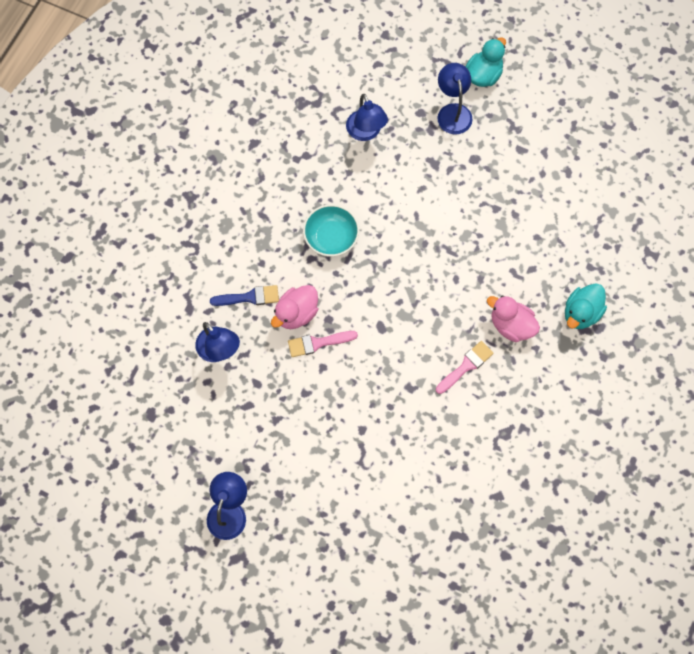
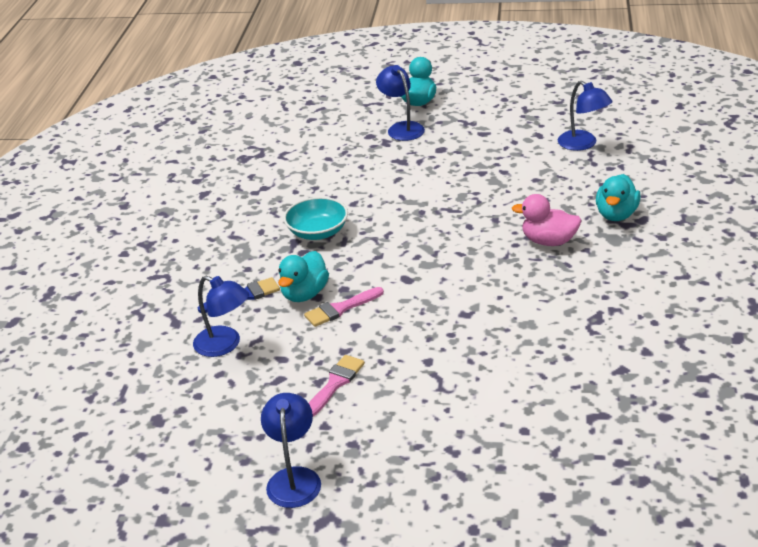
camera: 15 degrees left, 35 degrees down
pink duck [271,285,318,329] -> turquoise duck [278,251,329,302]
blue lamp [346,94,388,141] -> blue lamp moved to [558,81,613,151]
pink brush [436,341,494,394] -> pink brush moved to [309,355,365,417]

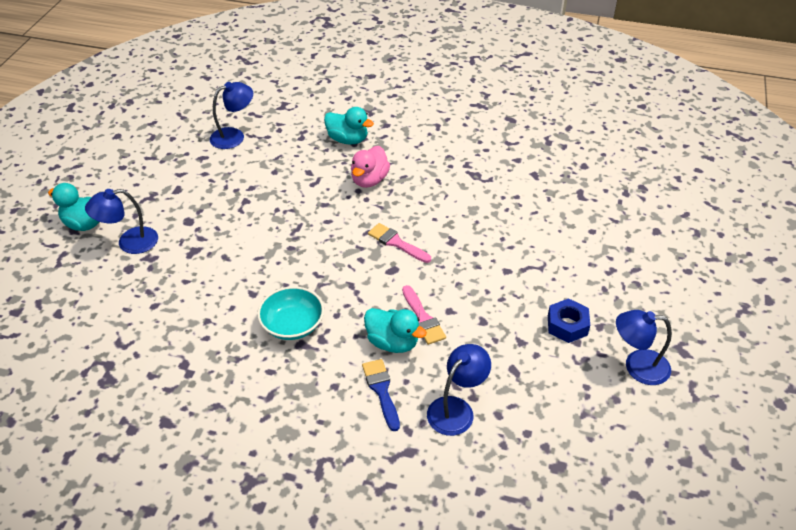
camera: 85 degrees left, 10 degrees up
pink brush [309,355,365,417] -> pink brush moved to [368,223,431,263]
none -> blue nut [548,298,590,343]

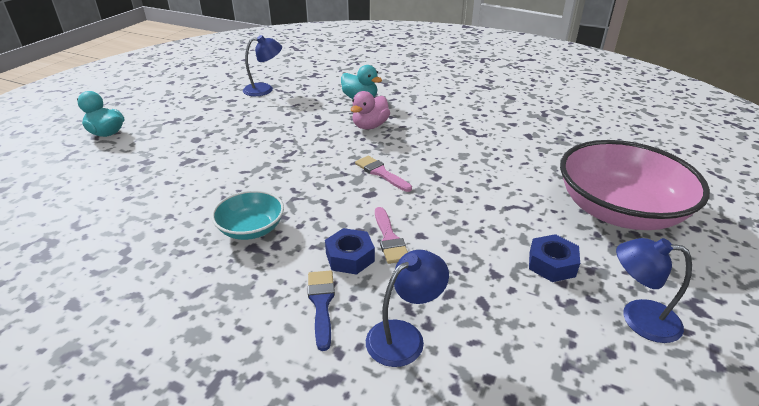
camera: 10 degrees right, 10 degrees down
blue lamp [85,189,158,254] -> none
turquoise duck [364,308,427,353] -> blue nut [325,228,375,275]
none -> pink bowl [560,140,710,230]

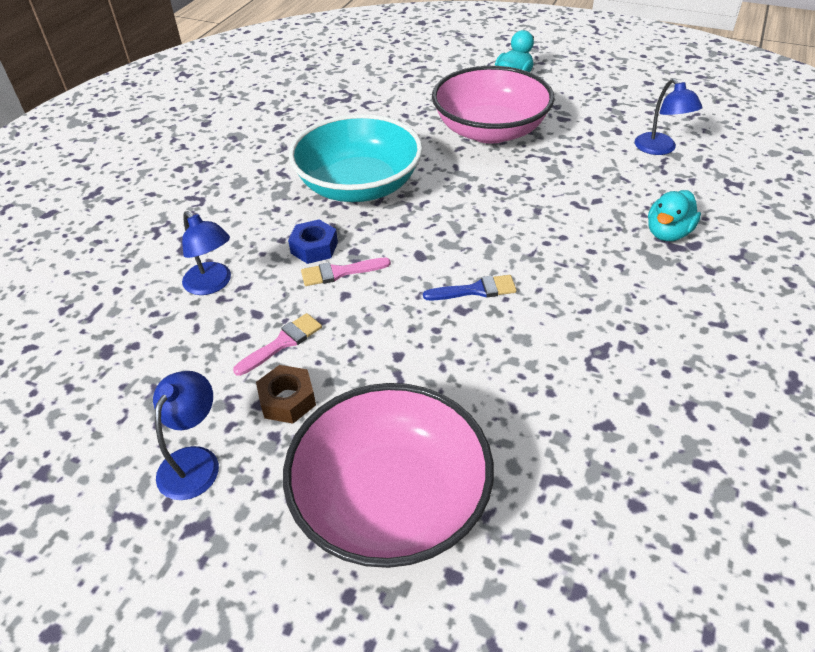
camera: 90 degrees right, 10 degrees up
turquoise bowl [211,190,284,240] -> turquoise bowl [289,114,423,202], size x1.99
blue brush [308,271,335,351] -> blue brush moved to [423,275,517,301]
pink duck [351,91,390,129] -> none
pink brush [355,156,412,192] -> pink brush moved to [233,313,322,376]
blue nut [529,234,580,282] -> brown nut [256,365,316,423]
none -> pink bowl [432,66,554,144]

